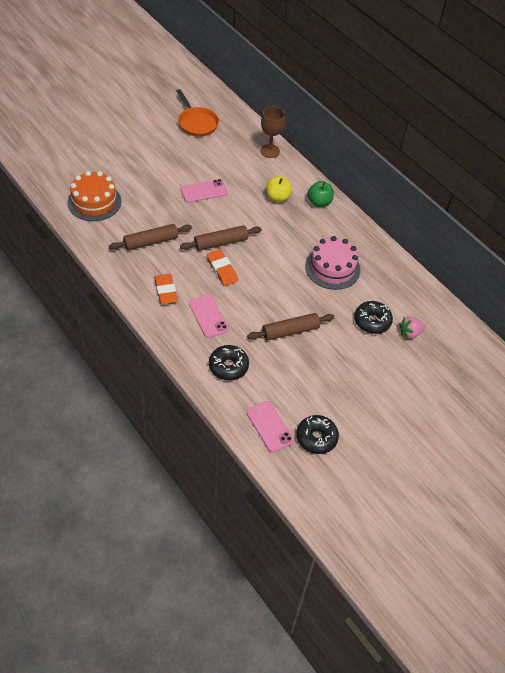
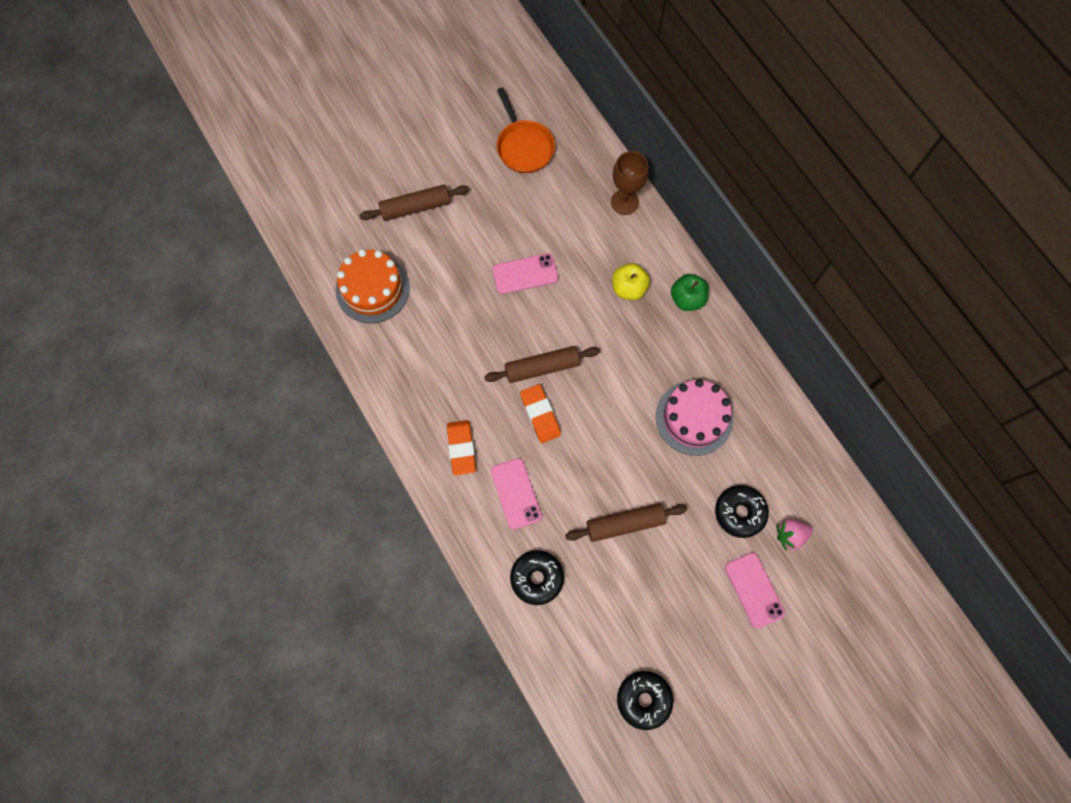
camera: 10 degrees right, 20 degrees up
brown rolling pin [109,224,192,251] -> brown rolling pin moved to [359,185,469,221]
pink phone [246,401,294,453] -> pink phone moved to [725,552,785,629]

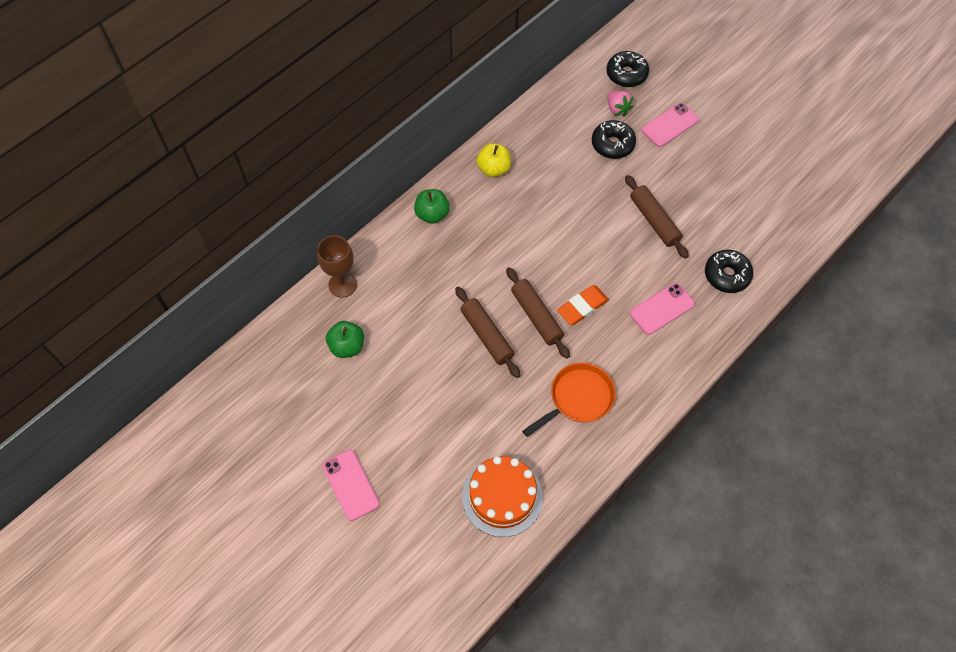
camera: 105 degrees left, 10 degrees down
brown rolling pin [359,185,469,221] -> brown rolling pin moved to [455,287,521,378]
orange eraser [447,420,476,475] -> none
pink phone [493,253,558,294] -> pink phone moved to [322,450,380,521]
orange pan [497,87,555,173] -> orange pan moved to [522,363,616,437]
yellow apple [612,263,650,300] -> yellow apple moved to [477,143,511,177]
black donut [617,671,673,730] -> black donut moved to [607,51,649,87]
pink cake [656,379,733,456] -> none
none -> green apple [326,321,364,358]

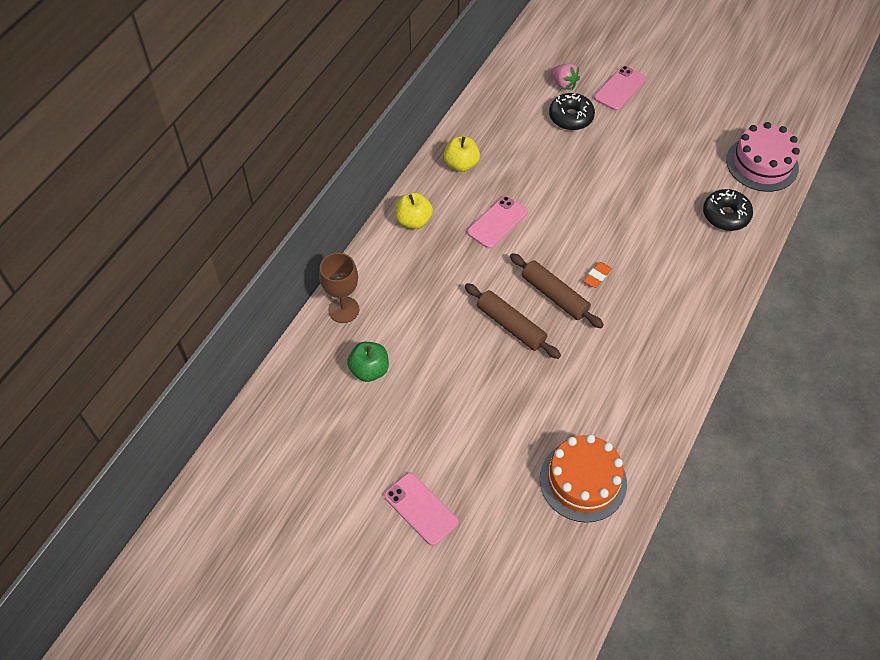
camera: 15 degrees left, 5 degrees down
green apple [414,189,450,224] -> yellow apple [395,192,433,229]
orange pan [522,363,616,437] -> none
orange eraser [557,285,609,325] -> orange eraser [583,262,612,288], size x0.62
black donut [607,51,649,87] -> none
brown rolling pin [625,175,689,259] -> none
pink phone [630,283,695,335] -> pink phone moved to [467,196,528,249]
none -> pink cake [726,122,800,192]

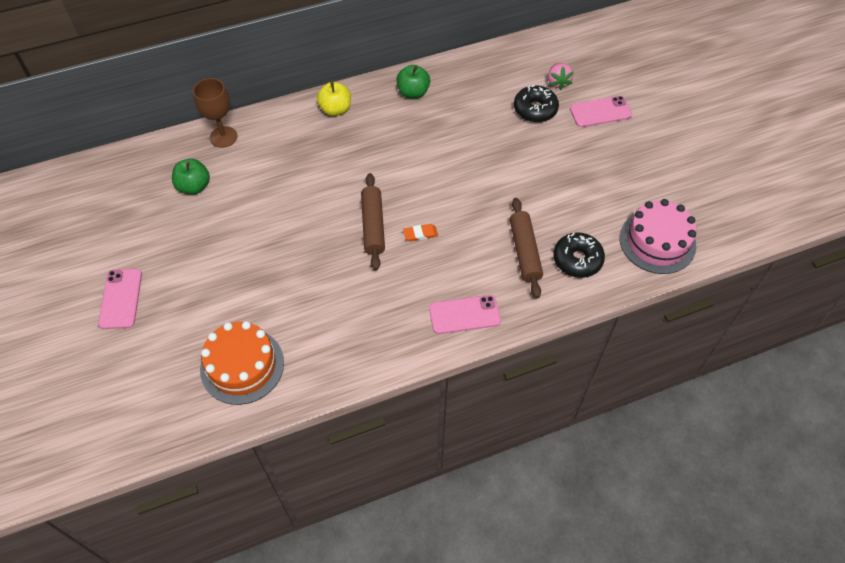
camera: 40 degrees right, 0 degrees up
yellow apple [444,136,480,172] -> green apple [396,65,430,99]
brown rolling pin [465,283,561,359] -> brown rolling pin moved to [510,198,543,298]
pink phone [467,196,528,249] -> pink phone moved to [429,295,501,334]

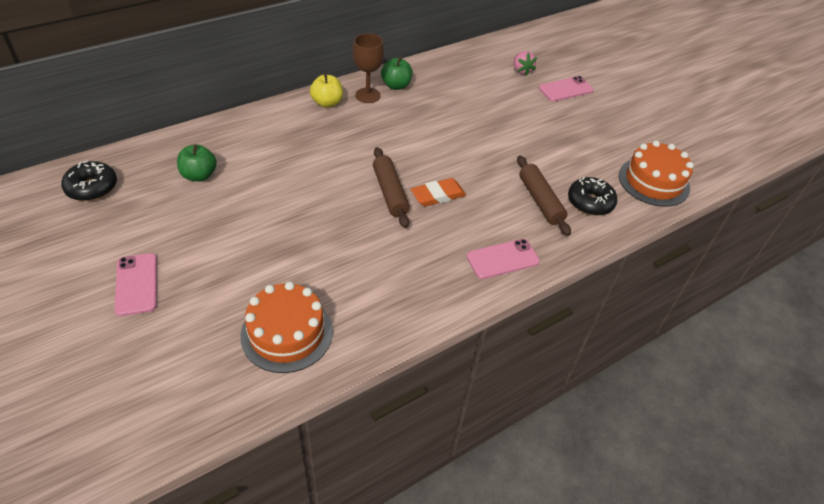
camera: 15 degrees left, 10 degrees down
brown goblet [193,78,238,148] -> brown goblet moved to [353,33,384,103]
orange eraser [403,224,438,242] -> orange eraser [411,178,466,207], size x1.62
black donut [514,85,559,122] -> black donut moved to [61,161,117,201]
pink cake [619,199,697,274] -> orange cake [619,141,694,207]

